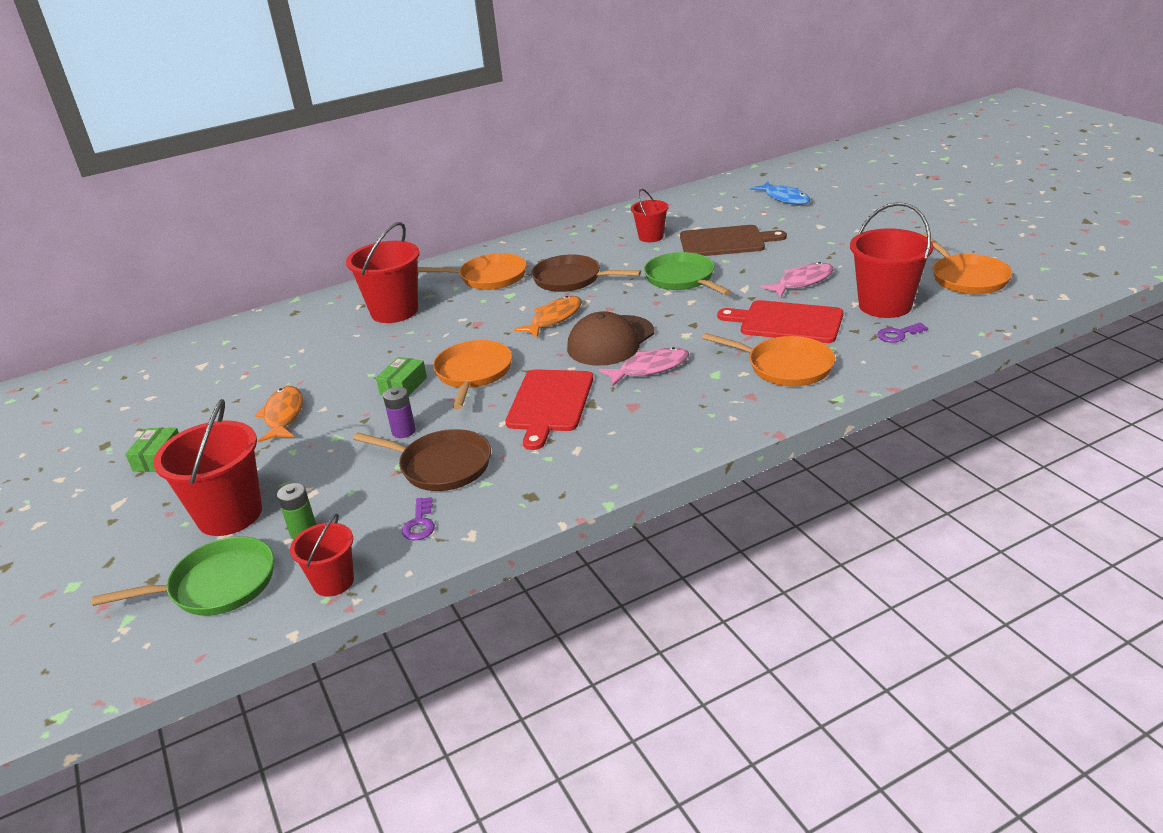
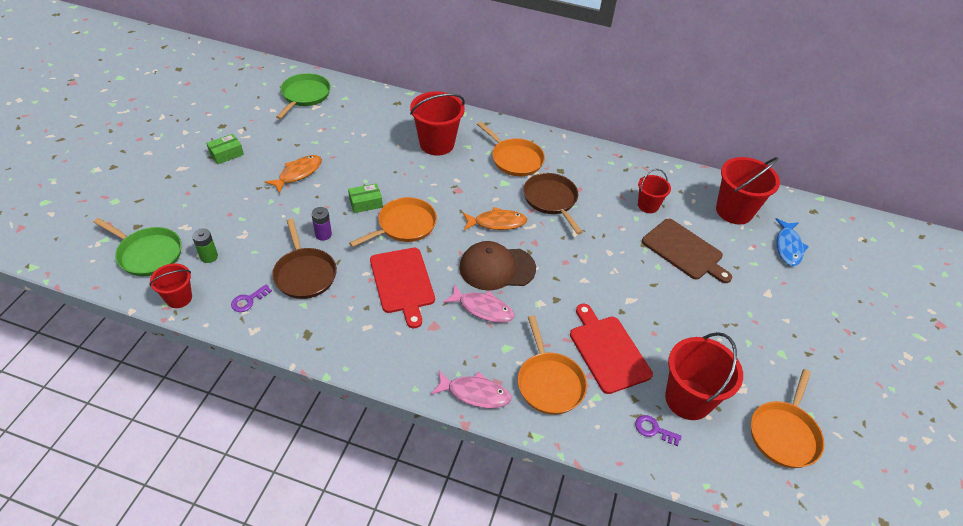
camera: 40 degrees right, 15 degrees up
red bucket [153,399,262,536] -> red bucket moved to [716,157,780,224]
red cutting board [505,369,593,450] -> red cutting board turned 75 degrees counterclockwise [370,248,435,328]
green pan [644,252,731,295] -> green pan moved to [276,73,331,119]
pink fish [760,262,834,297] -> pink fish moved to [431,371,512,408]

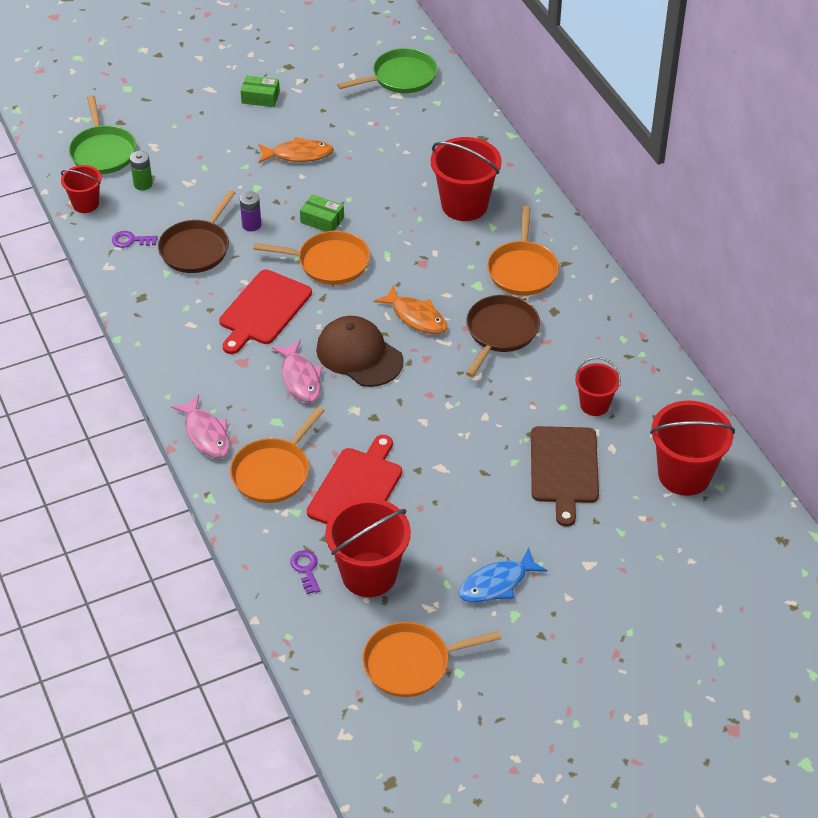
camera: 50 degrees right, 0 degrees up
blue fish [776,218,809,266] -> blue fish moved to [458,548,547,603]

